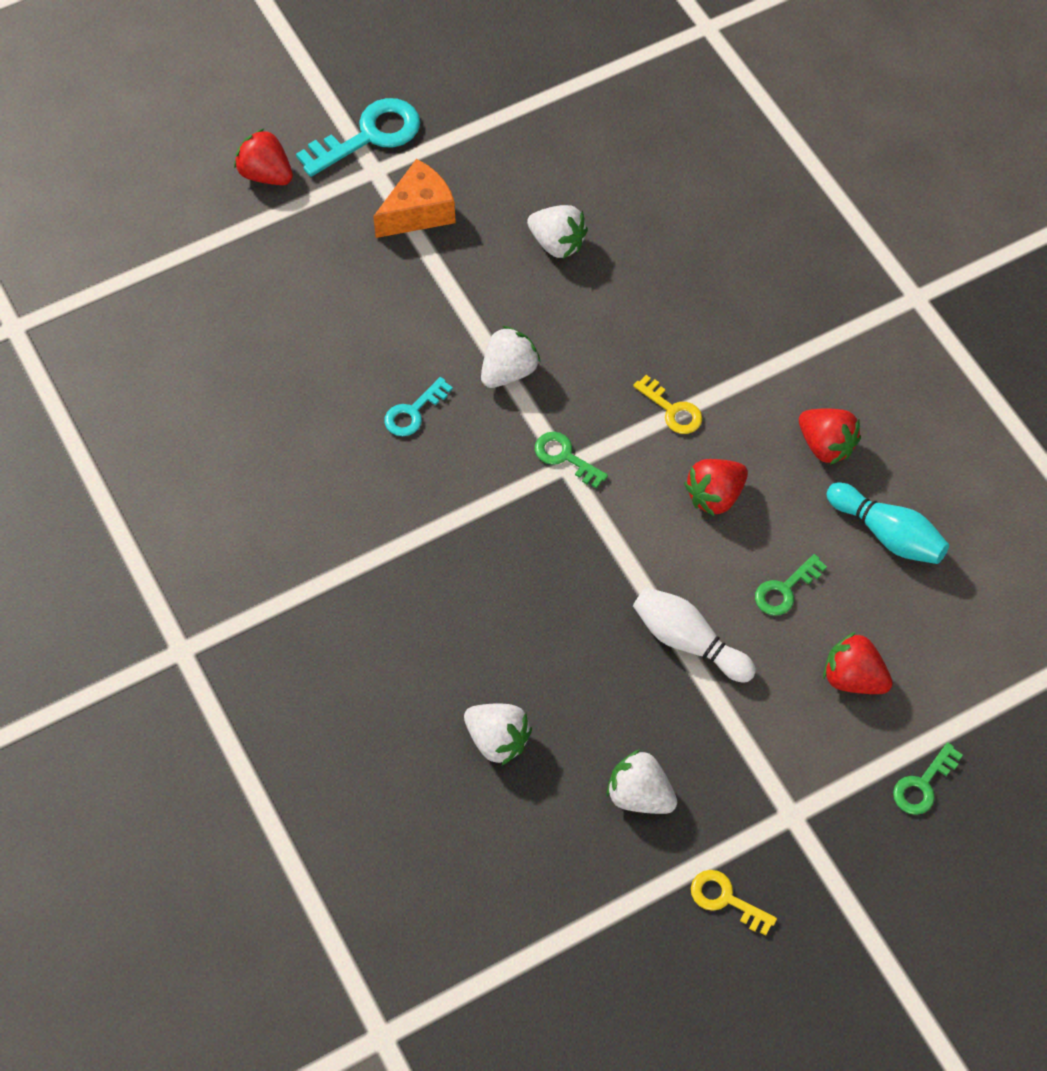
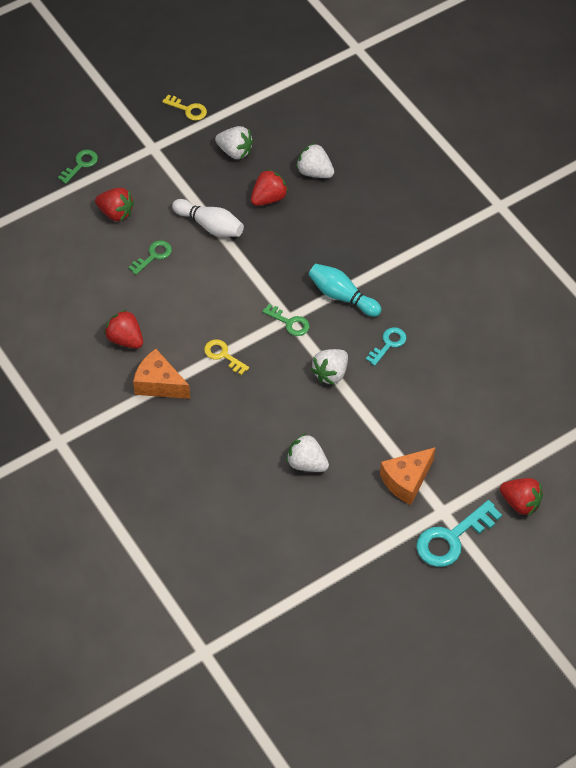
camera: 175 degrees right, 5 degrees down
red strawberry [684,459,748,517] -> red strawberry moved to [251,169,288,206]
turquoise bowling pin [826,482,949,564] -> turquoise bowling pin moved to [309,264,382,317]
none -> orange cheese [133,349,190,399]

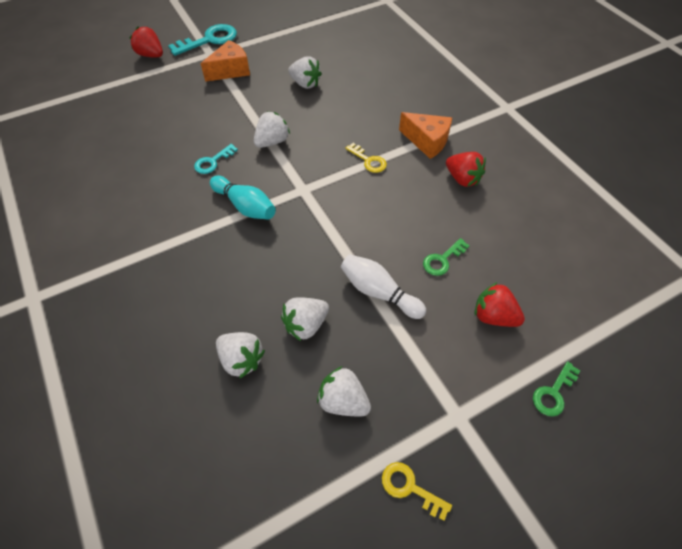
camera: 175 degrees left, 0 degrees up
red strawberry [251,169,288,206] -> white strawberry [281,297,329,341]
green key [262,304,309,336] -> none

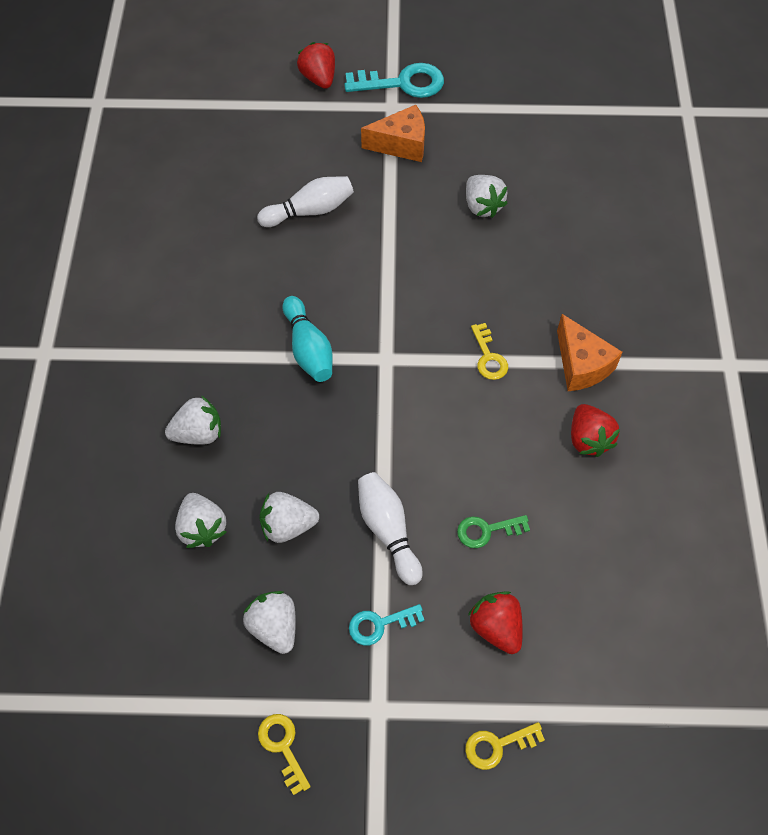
camera: 30 degrees right, 5 degrees up
turquoise key [194,144,238,174] -> turquoise key moved to [349,604,425,646]
white strawberry [254,111,290,148] -> white strawberry moved to [165,395,221,445]
green key [533,361,580,417] -> yellow key [465,722,545,770]
none -> white bowling pin [257,176,354,227]

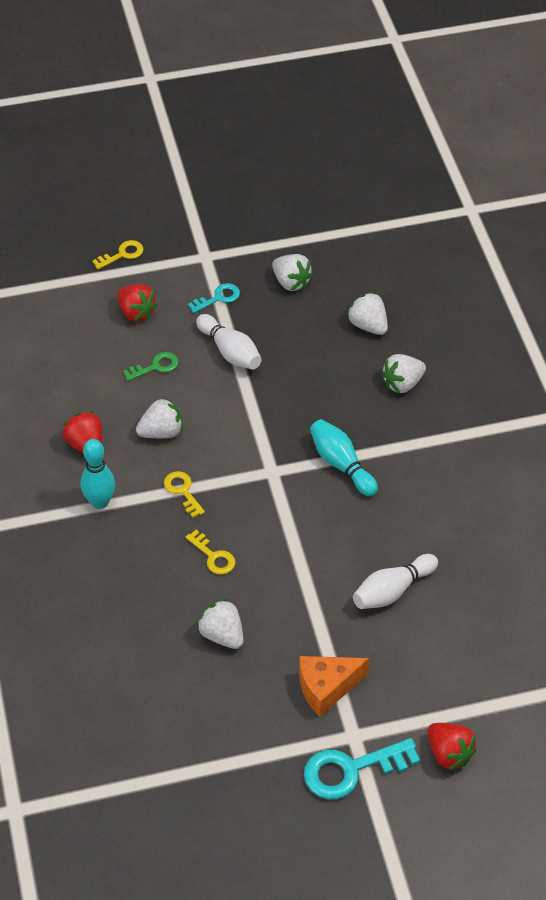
camera: 165 degrees right, 10 degrees down
yellow key [258,714,311,795] -> yellow key moved to [186,530,235,575]
white strawberry [259,492,319,543] -> white strawberry moved to [136,398,183,438]
orange cheese [557,314,623,391] -> turquoise bowling pin [81,439,115,509]

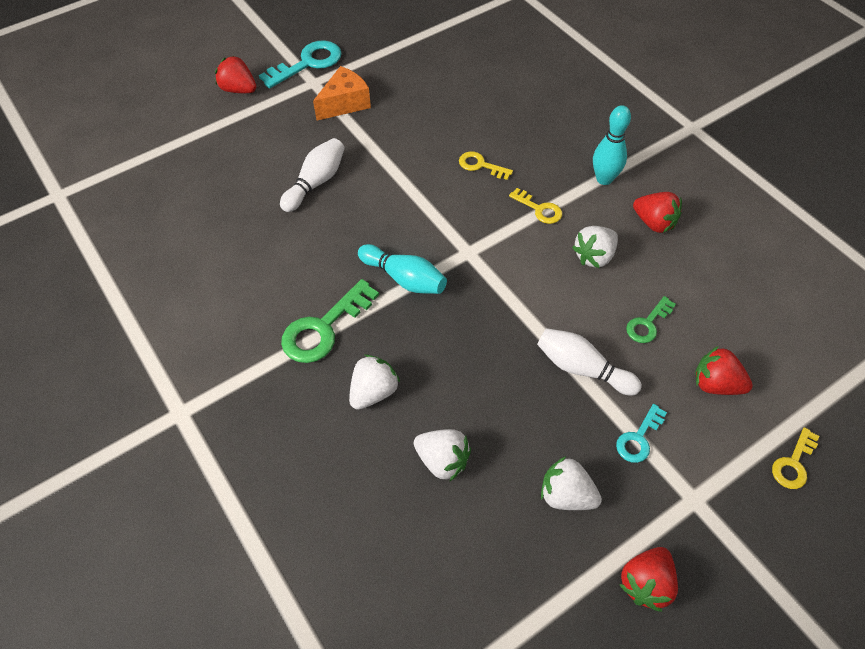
camera: 160 degrees right, 5 degrees up
white strawberry [197,599,244,649] -> none
none -> green key [281,279,379,363]
none -> red strawberry [619,547,678,612]

